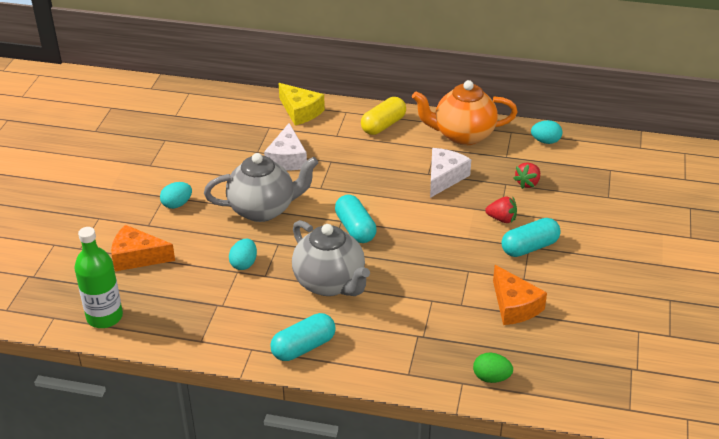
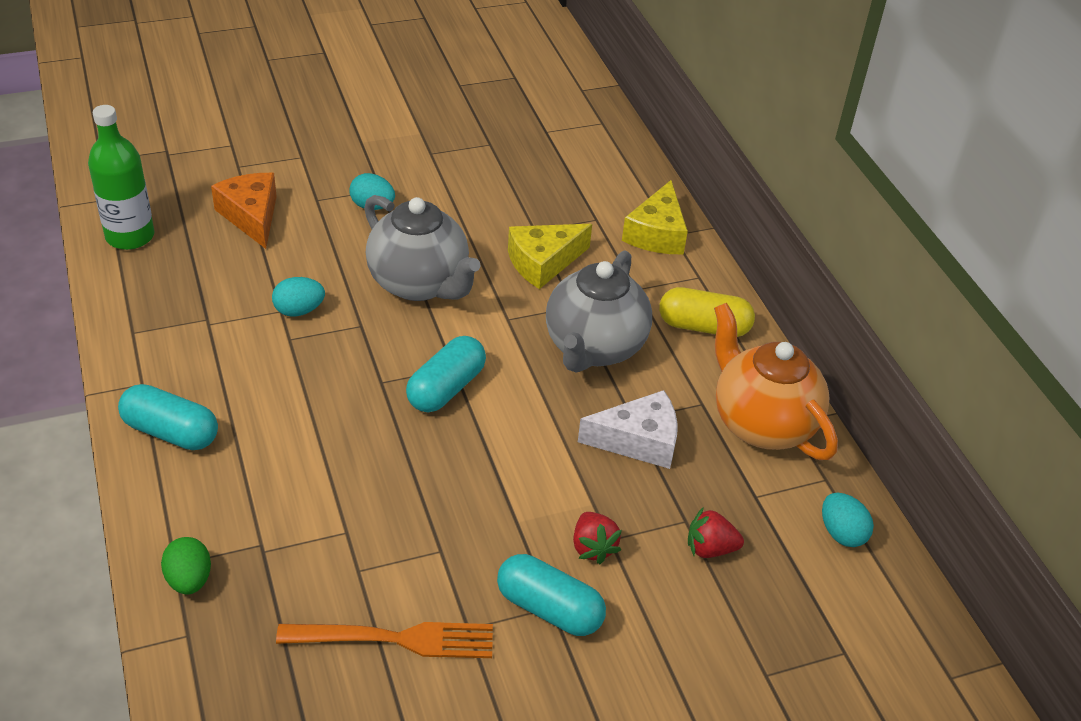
camera: 55 degrees right, 5 degrees up
white cheese [264,123,307,171] -> yellow cheese [508,224,592,289]
grey teapot [292,220,370,296] -> grey teapot moved to [546,250,652,373]
green egg [473,352,513,383] -> green egg moved to [161,537,211,595]
orange cheese [493,265,547,325] -> orange fork [276,622,493,658]

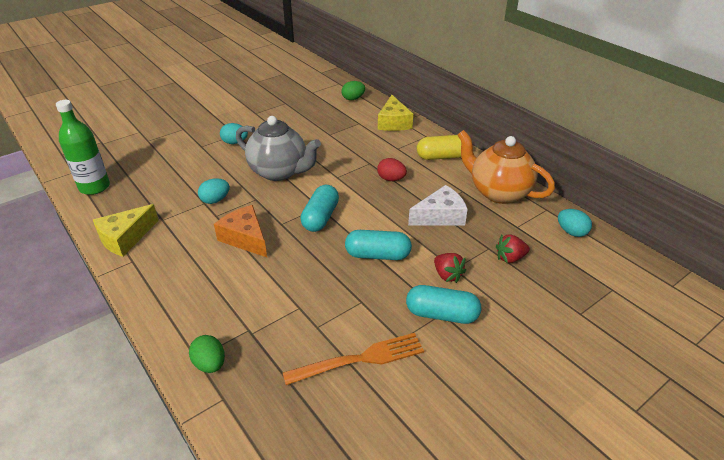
camera: 15 degrees left, 5 degrees down
turquoise capsule [118,384,218,450] -> turquoise capsule moved to [345,230,412,260]
orange cheese [211,173,277,249] -> orange cheese moved to [214,205,267,257]
yellow cheese [508,224,592,289] -> yellow cheese moved to [93,204,159,257]
grey teapot [546,250,652,373] -> red egg [377,158,407,181]
none -> green egg [342,81,365,100]

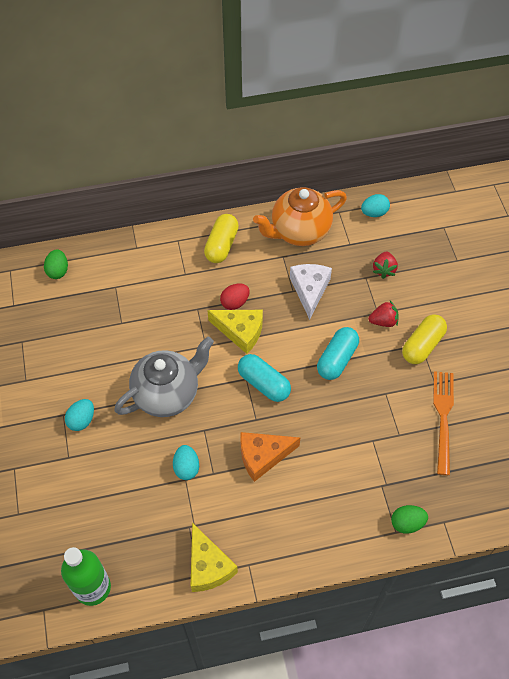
camera: 65 degrees left, 20 degrees up
yellow cheese [378,95,413,131] -> yellow cheese moved to [207,310,263,354]
turquoise capsule [406,285,481,324] -> yellow capsule [402,315,447,364]

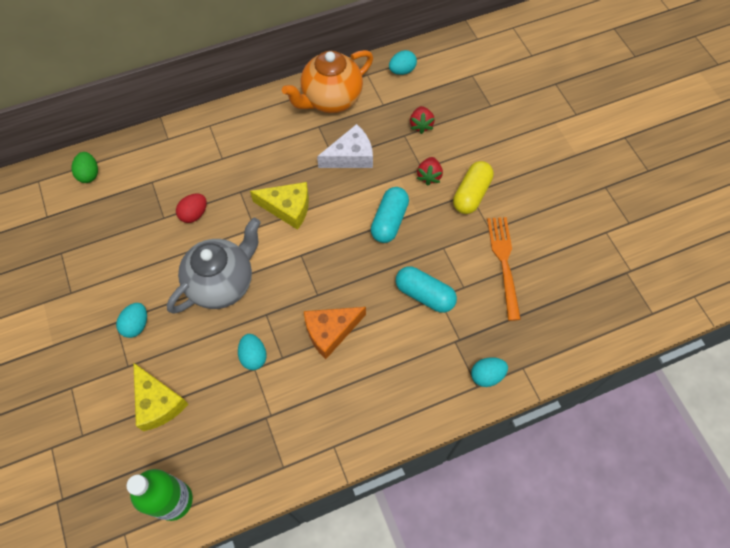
camera: 10 degrees left, 5 degrees up
yellow cheese [191,523,238,592] -> yellow cheese moved to [133,363,188,431]
yellow capsule [204,214,239,263] -> none
red egg [220,283,250,310] -> red egg moved to [176,194,207,223]
turquoise capsule [238,354,291,402] -> turquoise capsule moved to [396,266,457,313]
white cheese [290,264,332,320] -> white cheese turned 75 degrees clockwise [317,124,373,168]
red strawberry [368,301,398,327] -> red strawberry turned 120 degrees clockwise [417,157,443,186]
green egg [391,505,428,534] -> turquoise egg [471,357,508,387]

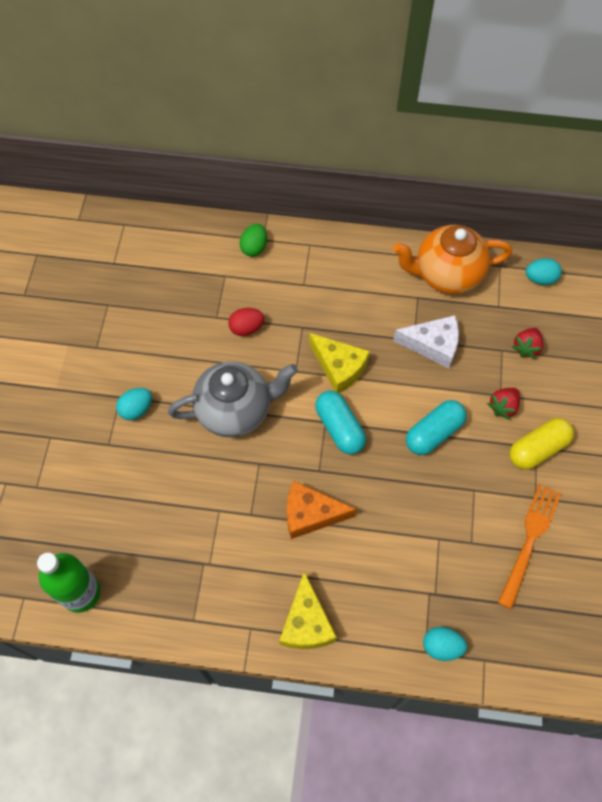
camera: 30 degrees right, 0 degrees up
green egg [72,152,98,183] -> green egg moved to [240,224,267,257]
yellow cheese [133,363,188,431] -> yellow cheese moved to [279,572,337,649]
turquoise egg [238,334,267,370] -> none
turquoise capsule [396,266,457,313] -> turquoise capsule moved to [315,391,366,455]

